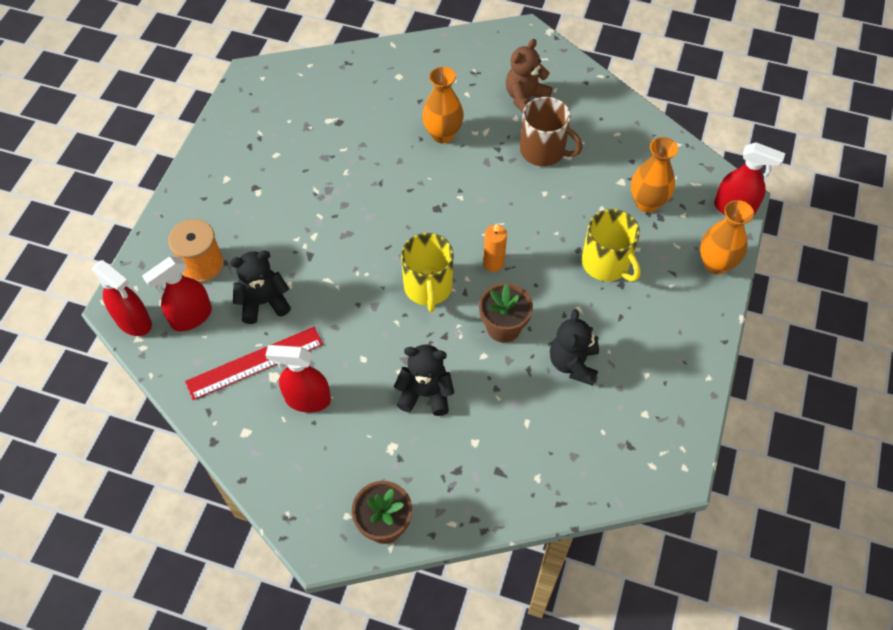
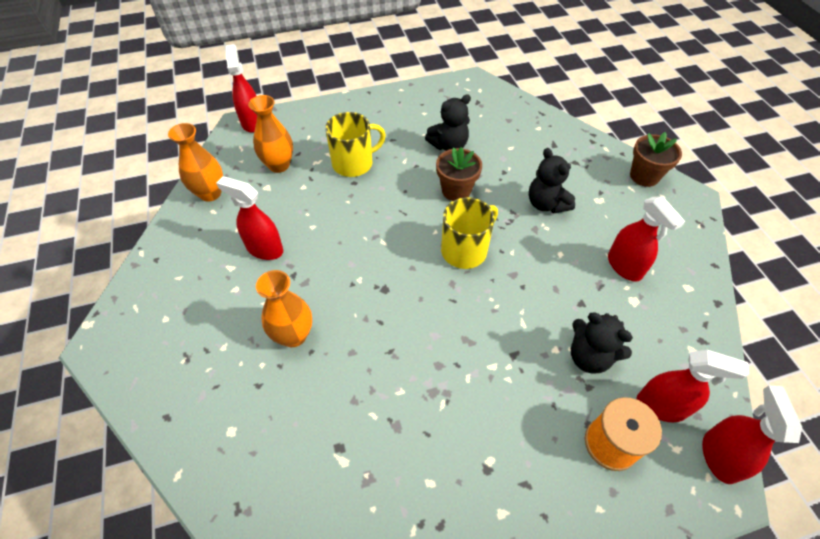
camera: 125 degrees left, 5 degrees down
red ruler [185,327,323,400] -> none
orange candle [483,223,507,272] -> none
brown teddy bear [506,39,552,113] -> none
brown mug [520,97,583,166] -> red spray bottle [216,176,283,260]
yellow mug [582,209,641,282] -> yellow mug turned 45 degrees clockwise [325,112,386,177]
orange vase [700,200,754,275] -> orange vase moved to [168,123,223,201]

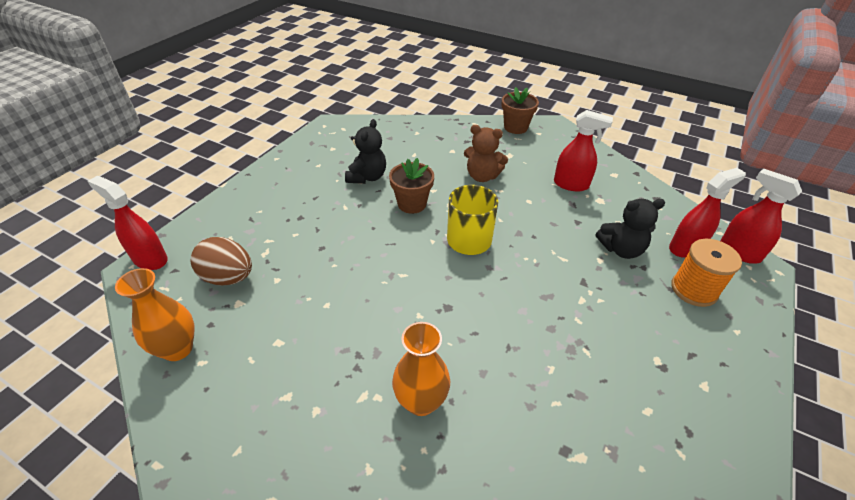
camera: 45 degrees left, 10 degrees down
red spray bottle [216,176,283,260] -> none
orange vase [248,95,293,173] -> brown egg [191,237,252,286]
yellow mug [325,112,386,177] -> none
black teddy bear [529,148,575,213] -> brown teddy bear [464,125,508,182]

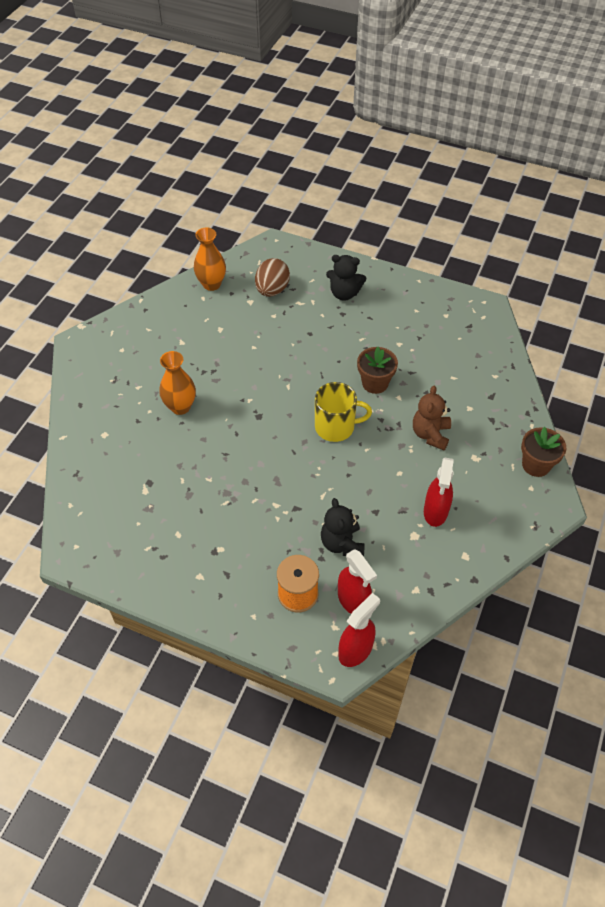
camera: 85 degrees right, 10 degrees up
red spray bottle [88,176,168,270] -> none
black teddy bear [345,119,386,184] -> black teddy bear moved to [326,255,366,301]

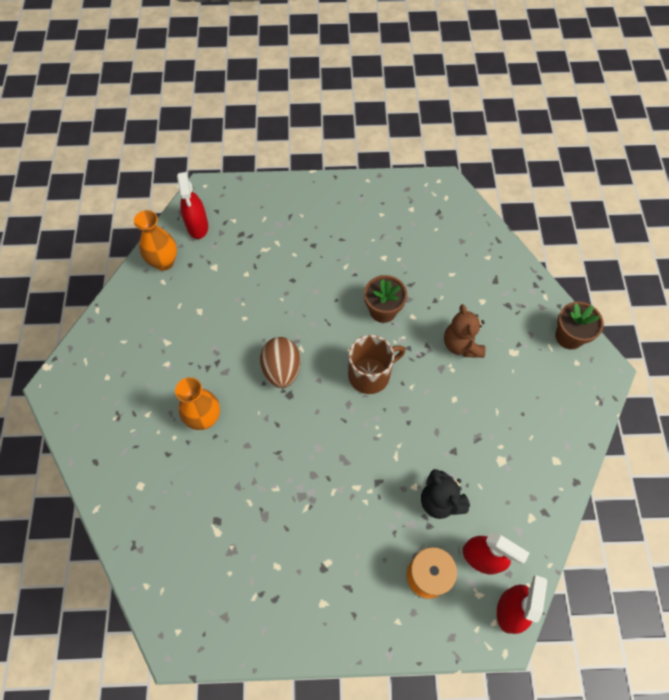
camera: 25 degrees left, 10 degrees up
brown egg [255,258,290,297] -> brown egg moved to [260,337,301,388]
yellow mug [315,382,372,442] -> brown mug [348,335,405,394]
black teddy bear [326,255,366,301] -> none
red spray bottle [424,457,454,527] -> red spray bottle moved to [177,172,208,239]

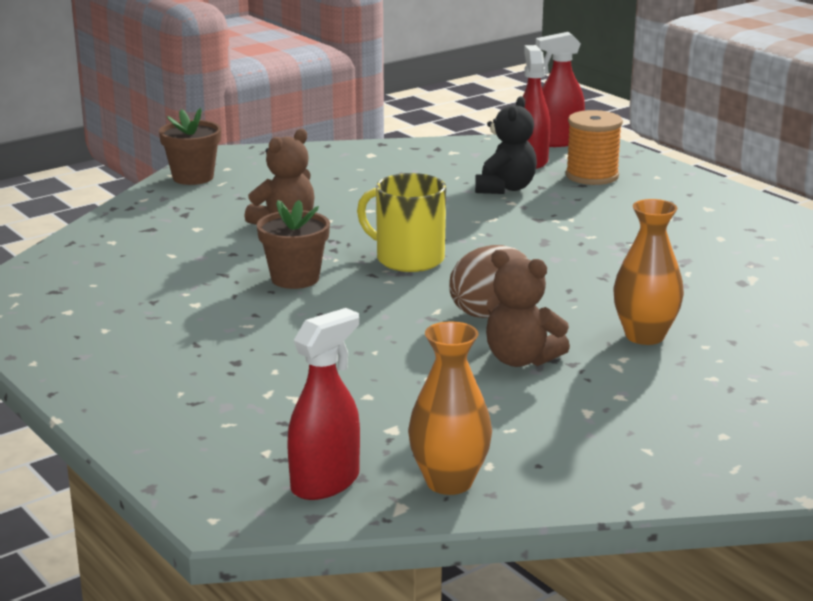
camera: 125 degrees left, 40 degrees down
brown mug [348,335,405,394] -> yellow mug [357,173,446,272]
none -> brown teddy bear [486,250,570,367]

